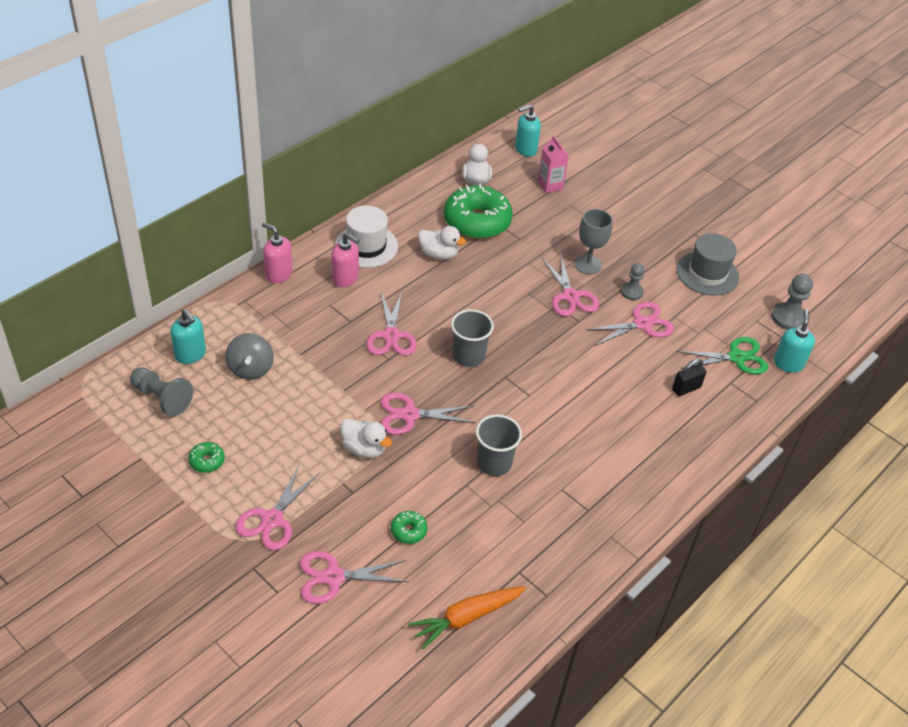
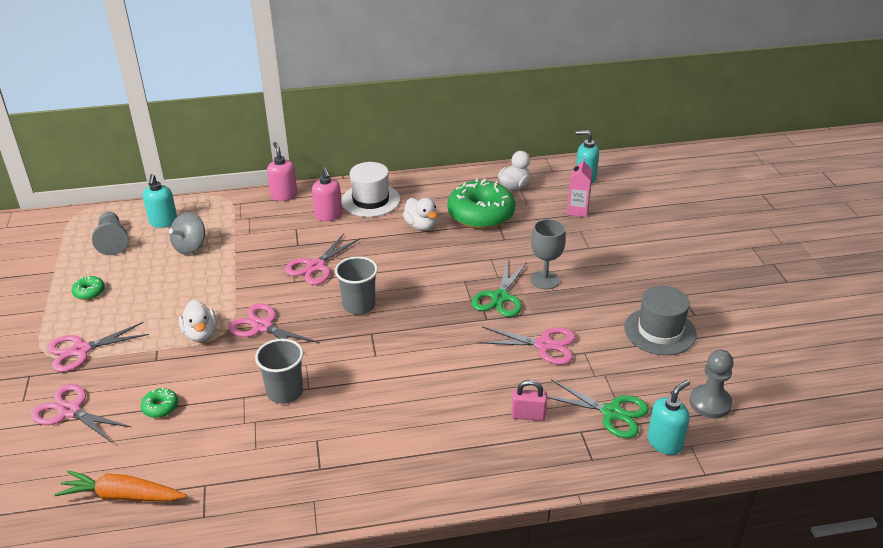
camera: 40 degrees right, 10 degrees down
pink scissors [542,256,599,316] -> green scissors [472,261,527,317]
grey pawn [621,263,644,300] -> none
black padlock [672,358,707,396] -> pink padlock [511,380,547,421]

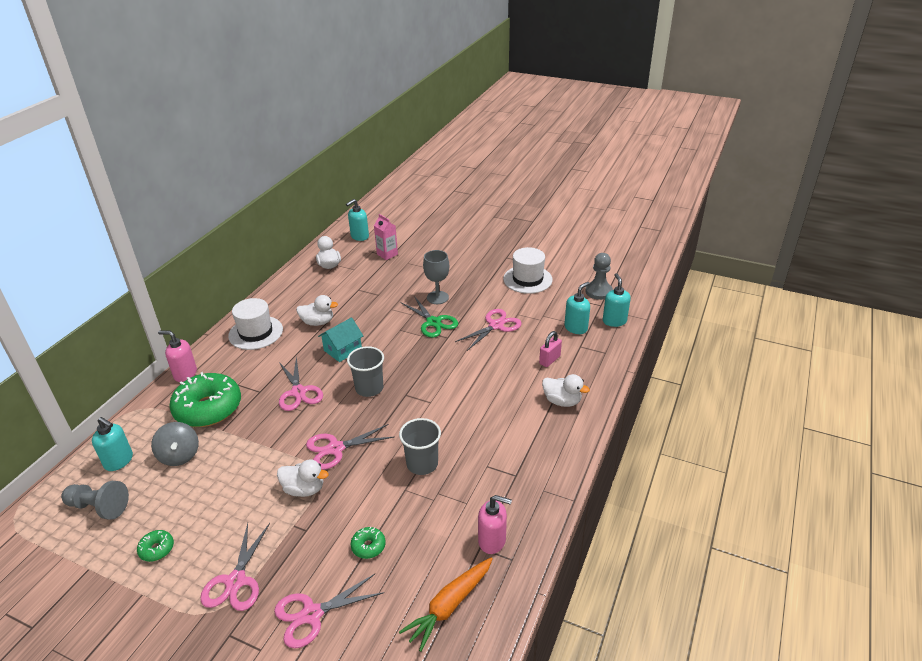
camera: 55 degrees left, 0 degrees up
pink soap dispenser [312,167,342,221] -> pink soap dispenser moved to [478,495,512,554]
green donut [447,178,515,229] -> green donut moved to [169,372,241,427]
green scissors [547,379,649,438] -> turquoise soap dispenser [564,282,590,334]
grey hat [624,286,697,355] -> white hat [503,247,553,294]
none -> turquoise house [318,317,363,362]
none -> white duck [542,374,590,407]

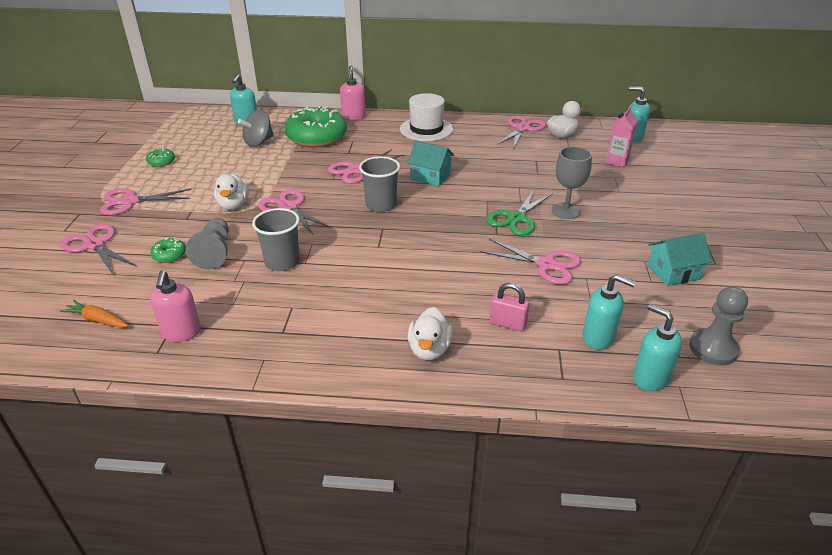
camera: 70 degrees right, 0 degrees up
grey pawn [61,481,129,520] -> grey pawn moved to [186,218,229,269]
white duck [296,295,338,326] -> none
orange carrot [399,557,493,652] -> orange carrot [60,300,129,327], size x0.63
white hat [503,247,553,294] -> turquoise house [647,233,712,286]
turquoise soap dispenser [603,273,631,327] -> turquoise soap dispenser turned 105 degrees counterclockwise [633,304,682,391]
none -> pink scissors [496,115,546,149]

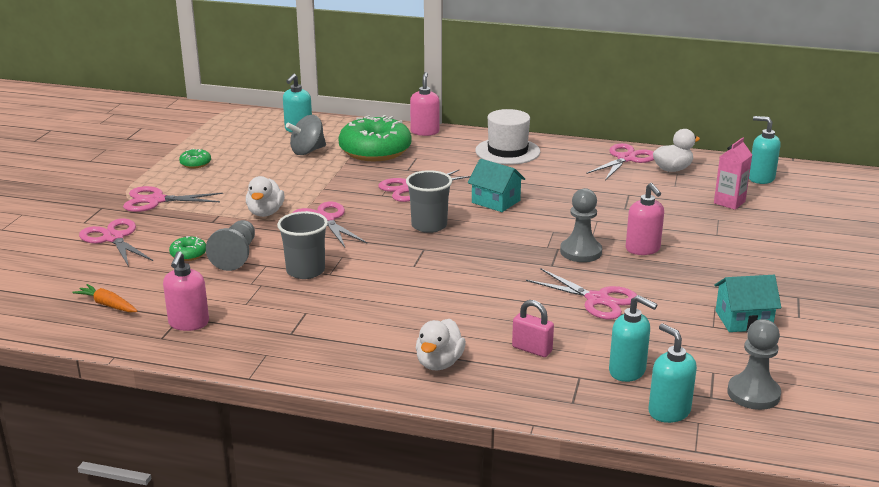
camera: 10 degrees right, 10 degrees down
green scissors [486,189,553,236] -> grey pawn [560,188,602,262]
grey goblet [552,146,592,219] -> pink soap dispenser [626,183,664,255]

